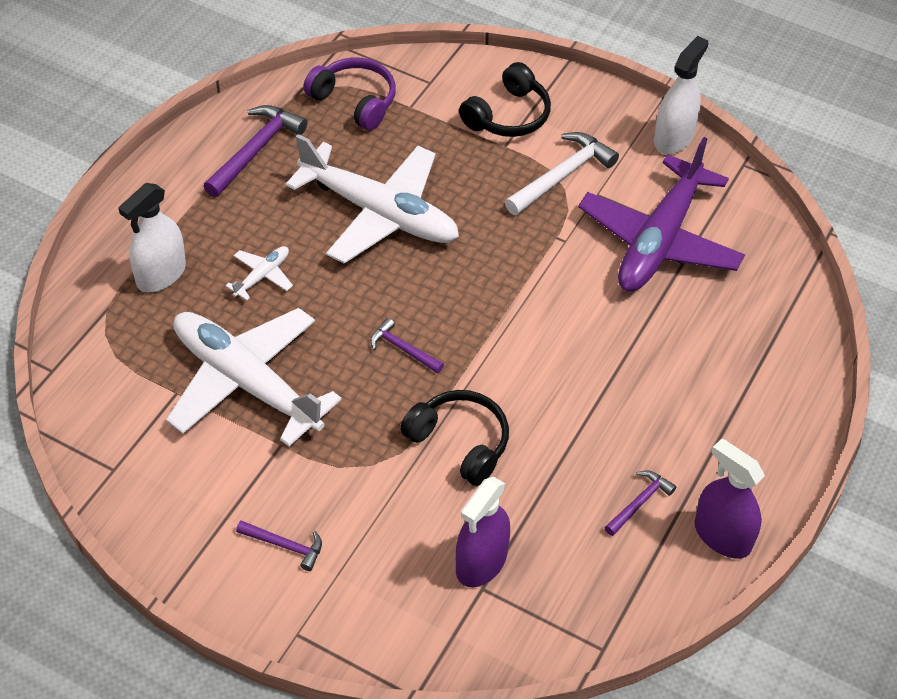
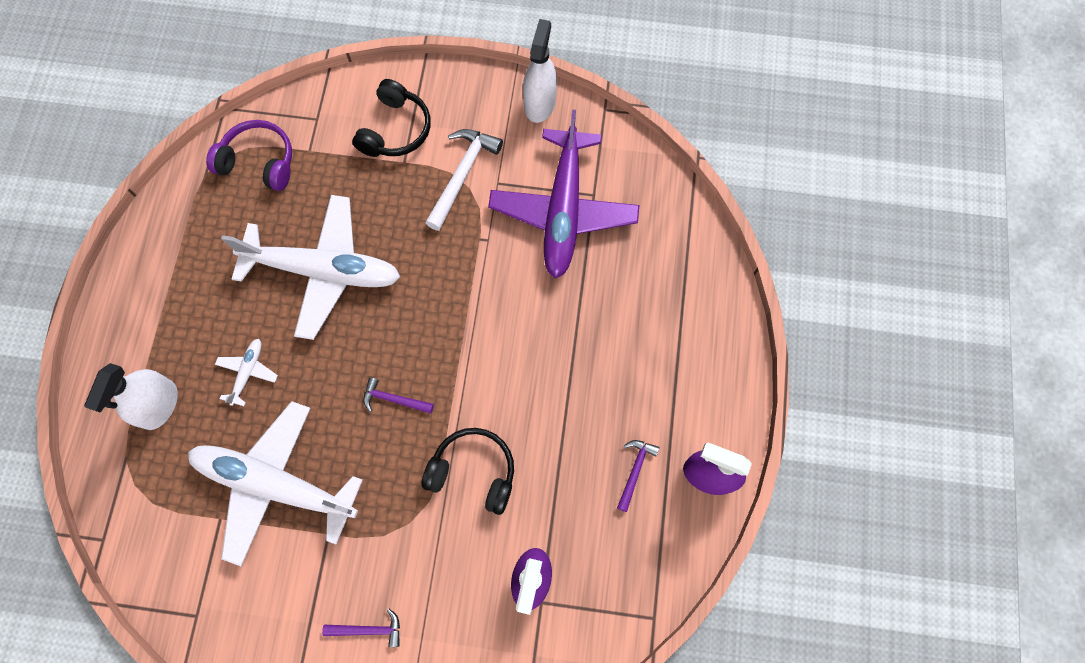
camera: 20 degrees left, 20 degrees up
purple hammer [204,105,307,197] -> none

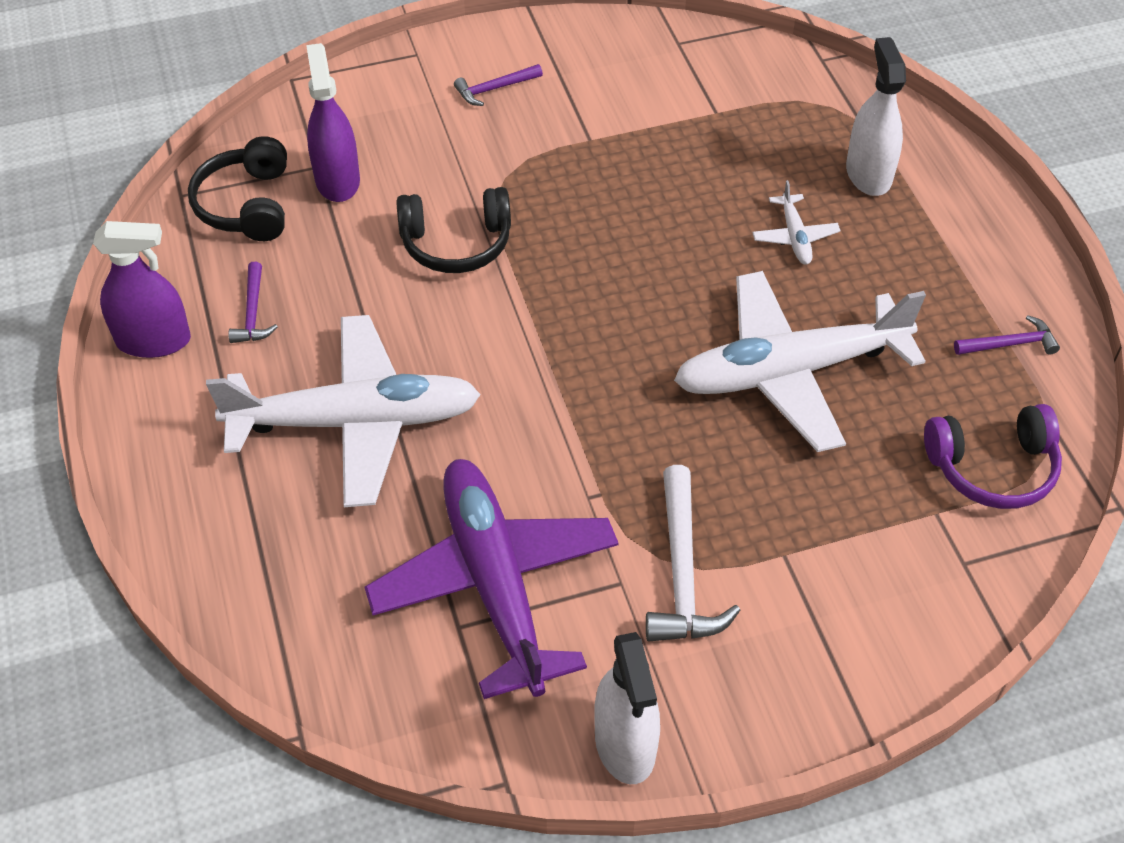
camera: 155 degrees right, 20 degrees down
white plane [188,401,363,566] -> white plane moved to [206,315,481,507]
black headphones [352,79,431,157] -> black headphones moved to [188,136,287,241]
purple hammer [364,377,434,414] -> purple hammer moved to [954,315,1060,355]

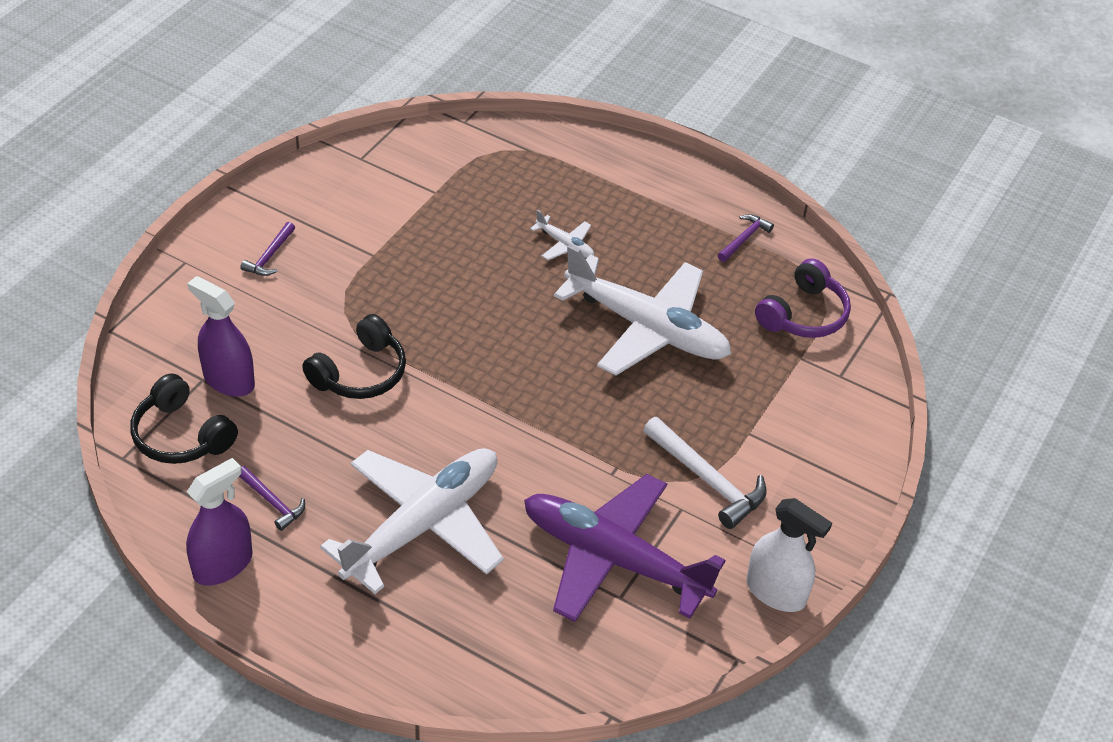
camera: 45 degrees left, 5 degrees down
white plane [674,271,926,452] -> white plane turned 90 degrees counterclockwise [554,245,731,375]
white spray bottle [846,37,906,196] -> none

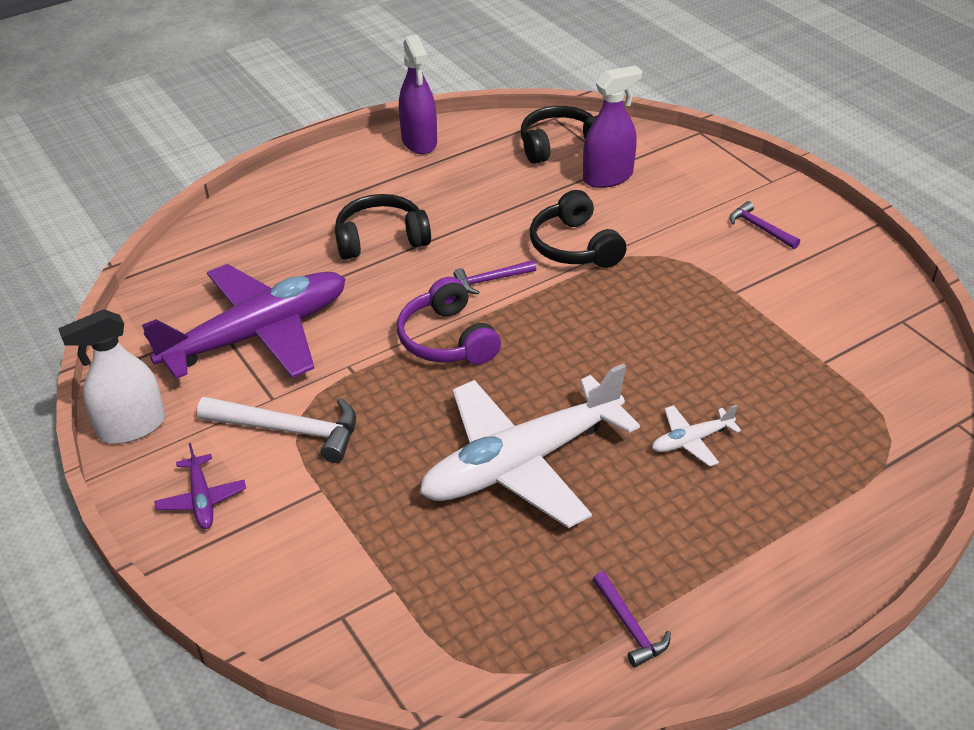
camera: 120 degrees right, 5 degrees down
purple hammer [239,466,305,531] -> purple hammer moved to [453,260,536,294]
white plane [320,448,504,594] -> black headphones [335,194,431,260]
white hammer [643,417,767,529] -> white hammer turned 150 degrees counterclockwise [197,397,356,463]
purple headphones [755,258,851,338] -> purple headphones moved to [397,277,501,364]
none -> purple plane [154,443,246,529]

